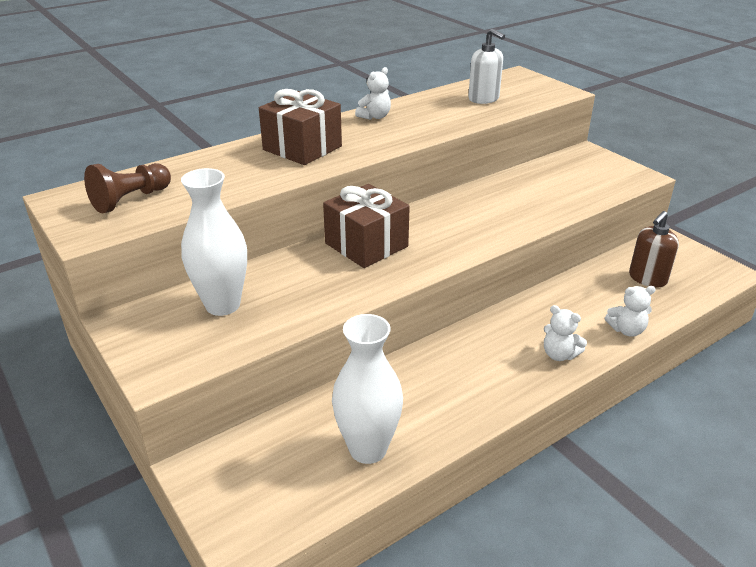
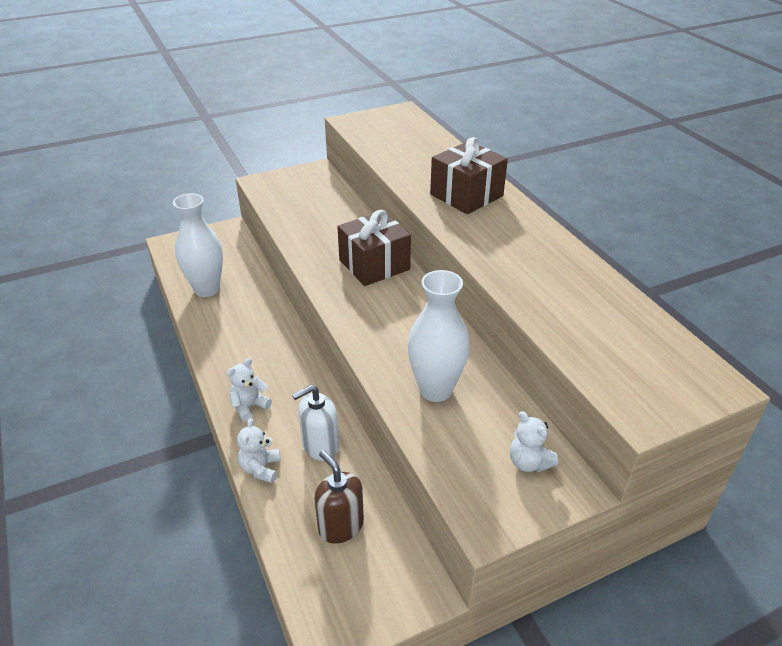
camera: 100 degrees right, 5 degrees up
brown pawn [84,163,171,213] -> none
white vase [181,168,247,316] -> white vase moved to [407,270,470,402]
white teddy bear [355,67,391,120] -> white teddy bear moved to [510,411,558,472]
white soap dispenser [468,29,505,104] -> white soap dispenser moved to [292,385,339,461]

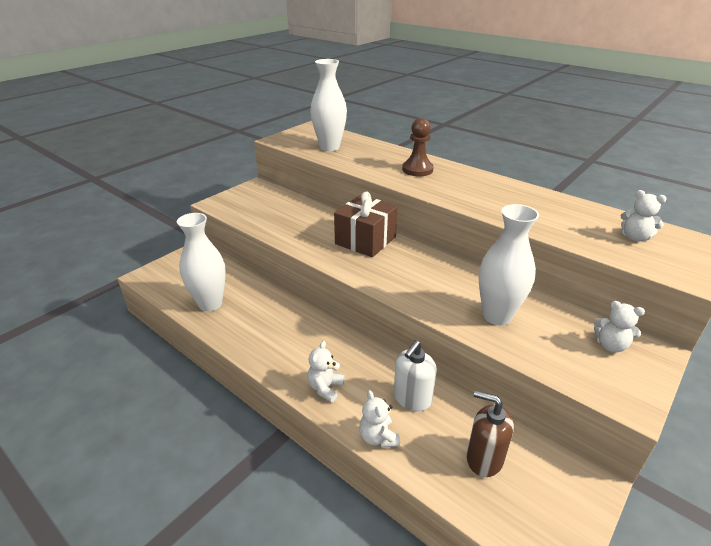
camera: 25 degrees left, 5 degrees down
brown gift [430,137,508,214] -> brown pawn [402,118,434,176]
none -> white vase [310,59,347,151]
none -> white teddy bear [621,190,667,241]

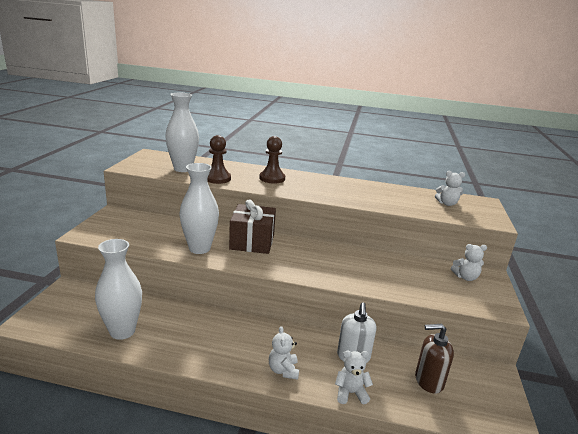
camera: 30 degrees left, 10 degrees down
white teddy bear [359,390,400,448] -> white teddy bear turned 135 degrees clockwise [335,351,373,404]
white vase [479,204,539,326] -> white vase moved to [179,163,219,254]
none -> brown pawn [207,135,231,184]

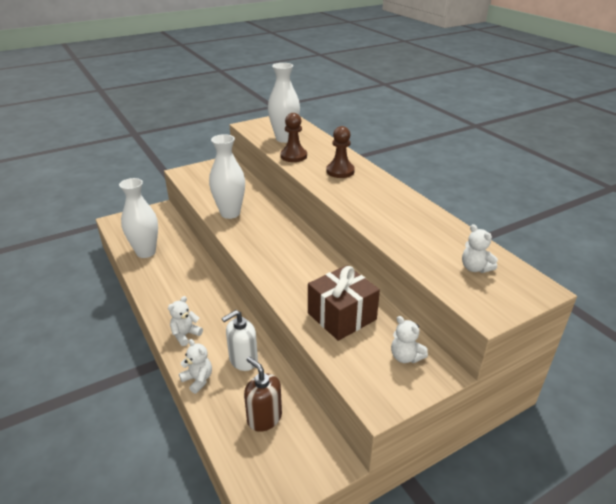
camera: 50 degrees right, 10 degrees up
brown gift [229,199,276,254] -> brown gift moved to [308,265,380,341]

